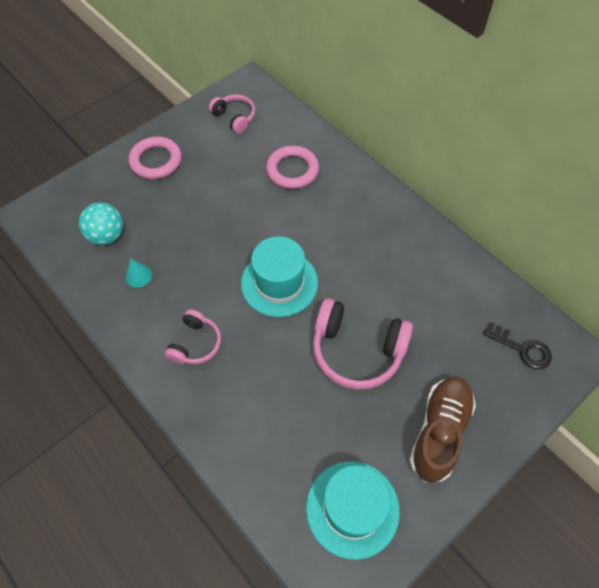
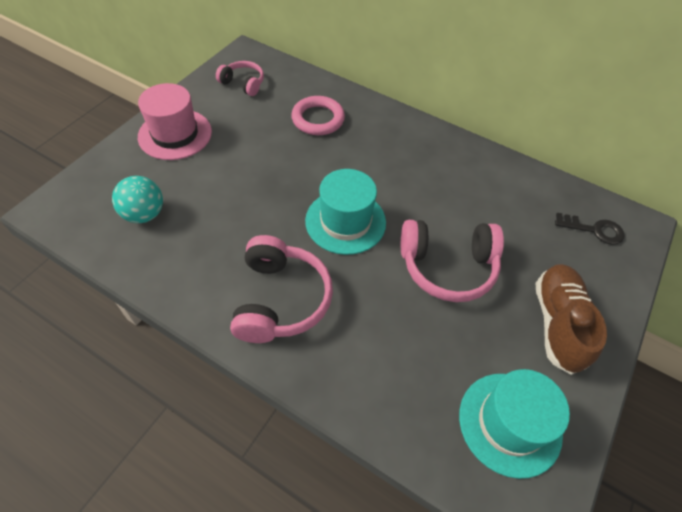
camera: 20 degrees left, 5 degrees down
turquoise cone [126,259,152,287] -> none
pink ring [129,137,181,179] -> pink hat [138,83,212,160]
pink headphones [165,309,221,364] -> pink headphones [230,235,333,343], size x1.74

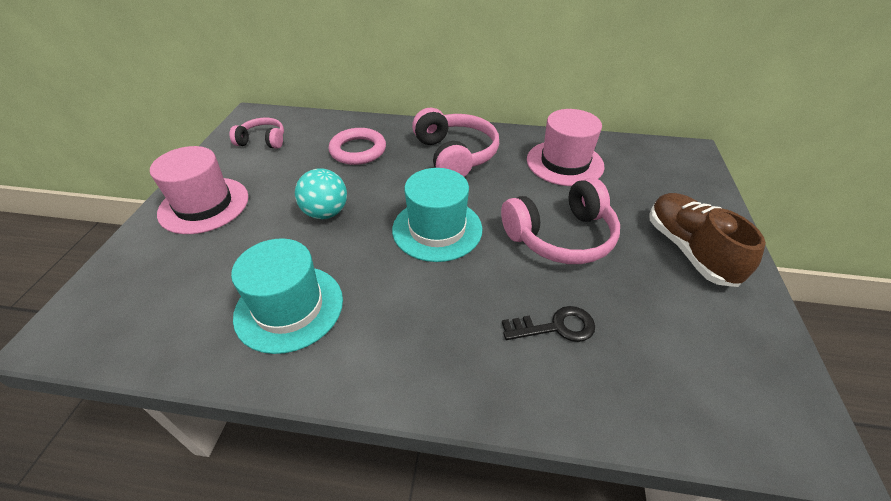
camera: 20 degrees left, 10 degrees down
turquoise ball [112,176,163,223] -> turquoise ball moved to [295,168,347,219]
pink headphones [230,235,333,343] -> pink headphones moved to [412,108,499,177]
turquoise hat [459,369,570,479] -> turquoise hat moved to [231,238,343,354]
black key [555,213,625,245] -> black key moved to [502,306,595,342]
none -> pink hat [527,109,605,186]

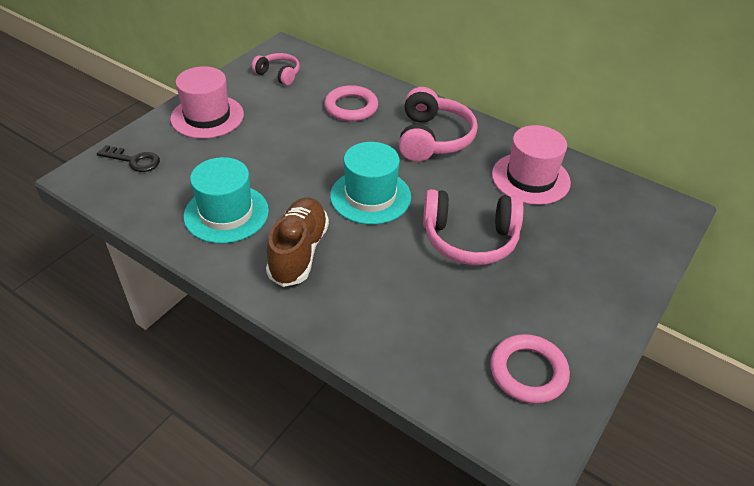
camera: 25 degrees right, 0 degrees up
turquoise ball [295,168,347,219] -> none
black key [502,306,595,342] -> black key moved to [97,145,160,172]
brown shoe [650,193,766,287] -> brown shoe moved to [266,197,329,287]
none -> pink ring [490,334,570,404]

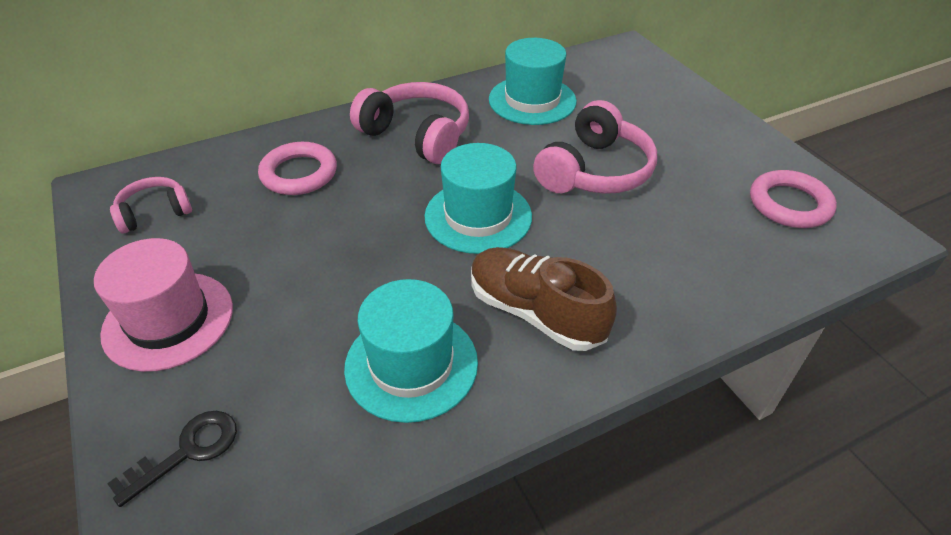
camera: 60 degrees left, 0 degrees up
pink hat [492,125,571,205] -> turquoise hat [489,38,577,125]

